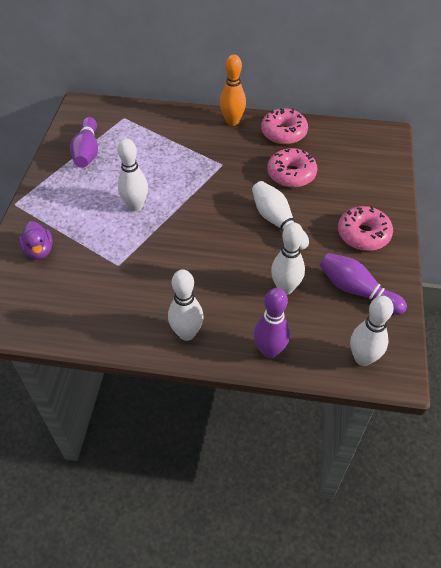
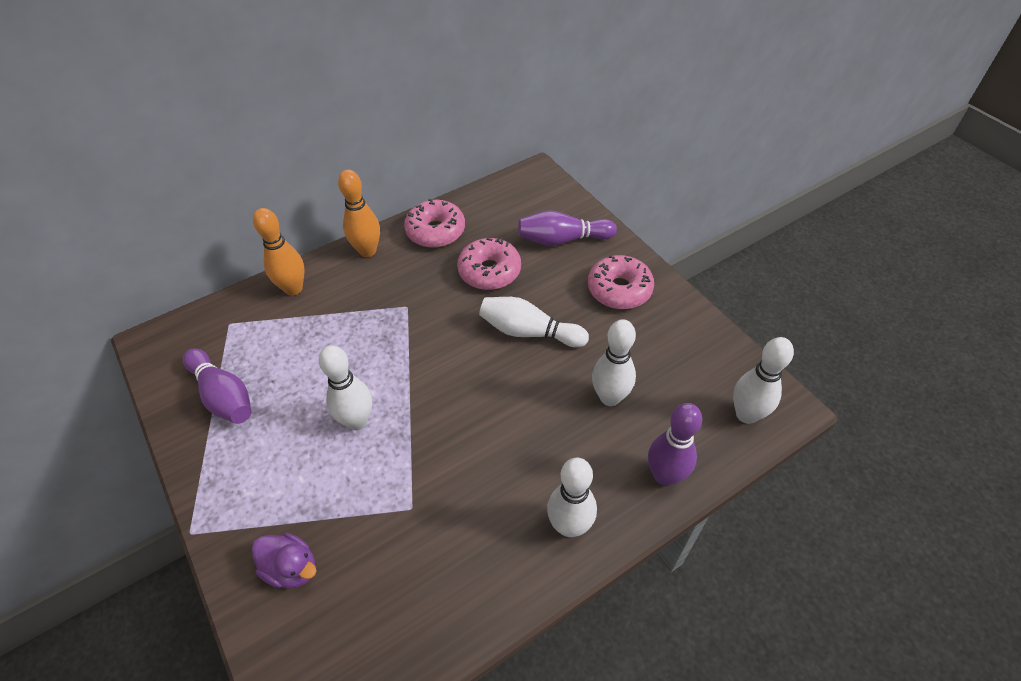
camera: 40 degrees left, 0 degrees up
purple bowling pin [320,253,407,315] -> purple bowling pin moved to [518,210,617,246]
none -> orange bowling pin [253,208,304,296]

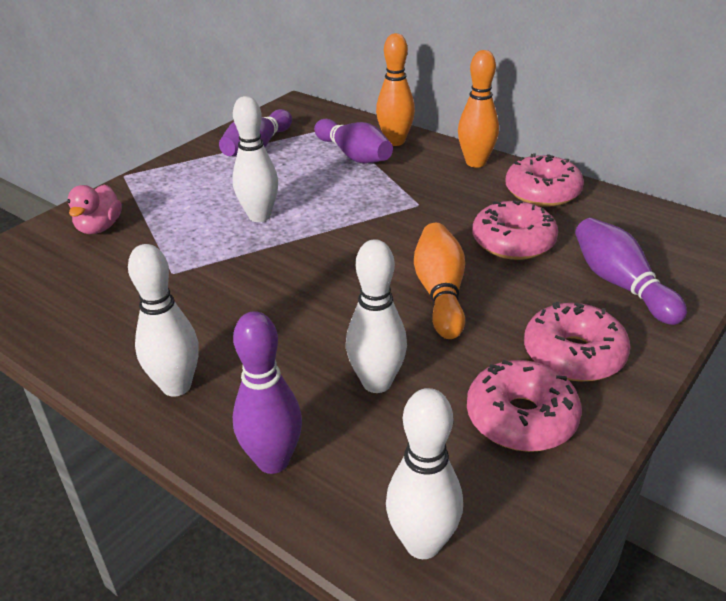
camera: 70 degrees right, 15 degrees down
purple duck [252,533,317,589] -> pink duck [67,184,122,234]
white bowling pin [479,297,589,347] -> orange bowling pin [414,223,465,339]
none -> purple bowling pin [314,119,393,164]
none -> pink donut [467,360,582,452]

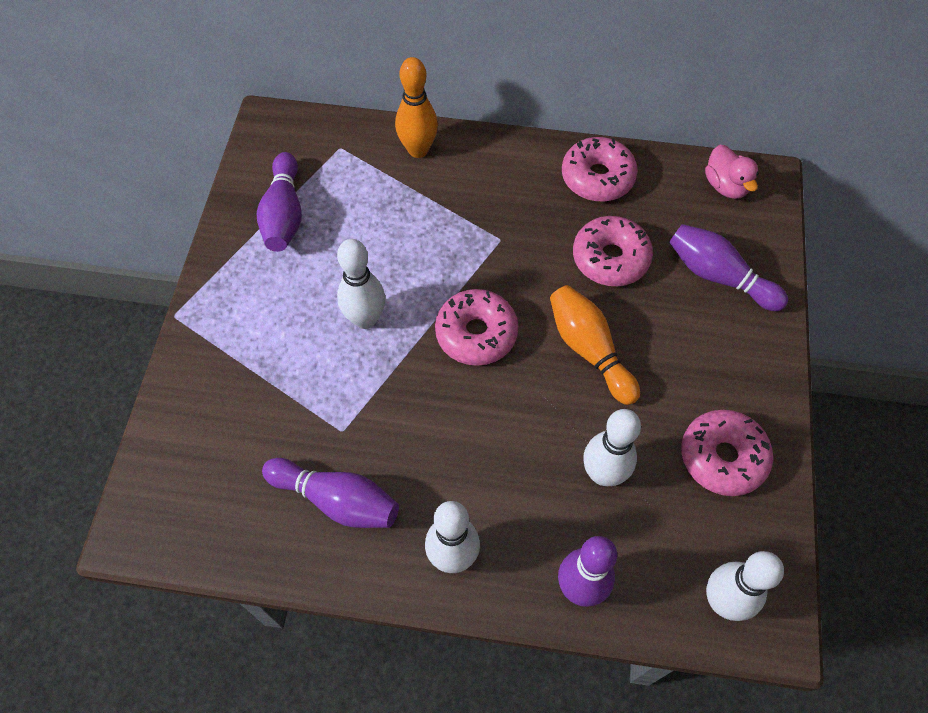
camera: 30 degrees left, 25 degrees up
pink duck [67,184,122,234] -> pink duck moved to [705,145,759,199]
purple bowling pin [314,119,393,164] -> purple bowling pin moved to [262,458,399,528]
orange bowling pin [458,50,499,168] -> none
pink donut [524,302,631,382] -> pink donut moved to [435,289,518,366]

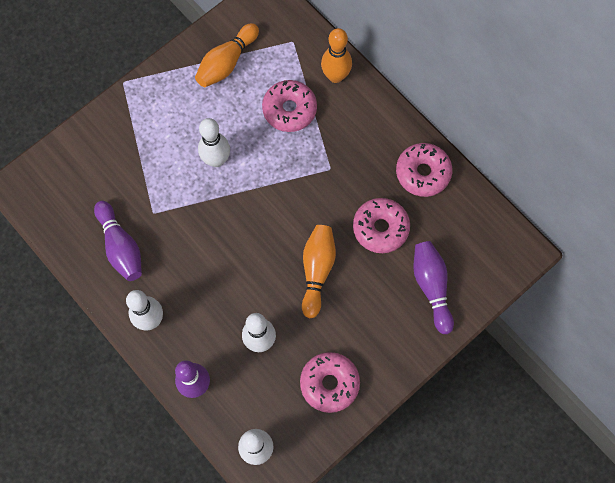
camera: 40 degrees right, 10 degrees up
purple bowling pin [257,152,302,252] -> orange bowling pin [195,23,259,87]
pink donut [435,289,518,366] -> pink donut moved to [262,80,317,132]
pink duck [705,145,759,199] -> none

